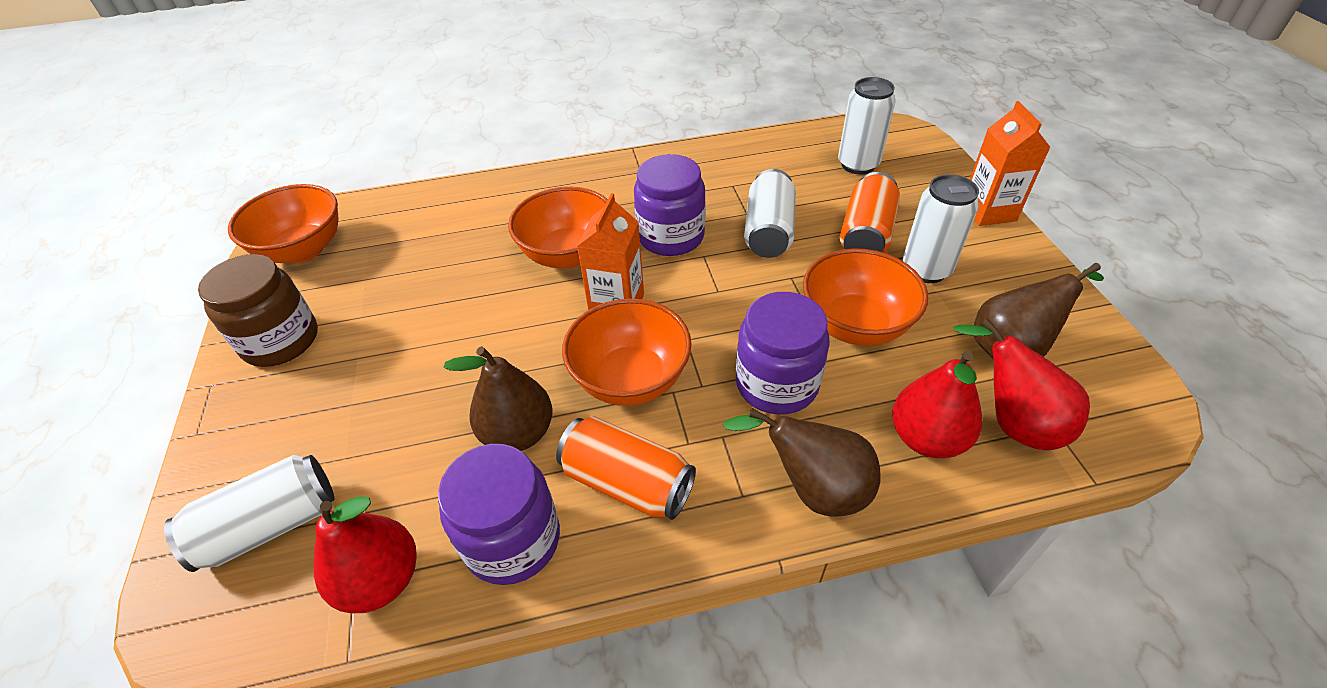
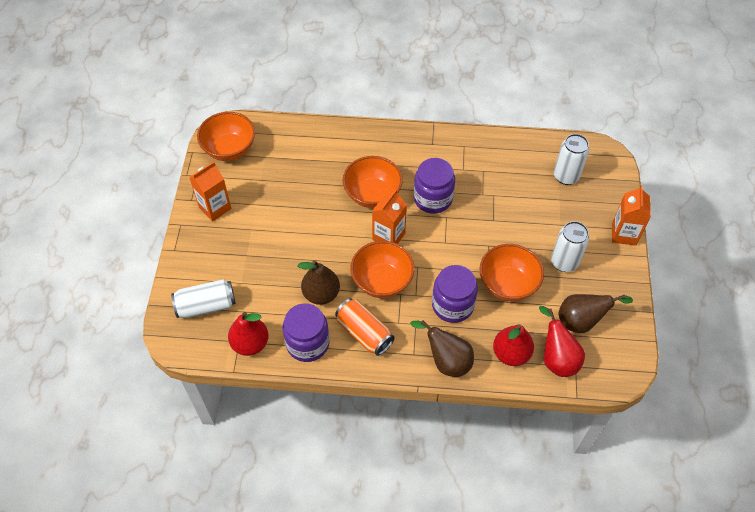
camera: 15 degrees right, 10 degrees up
brown jar [198,254,318,367] -> orange carton [189,162,232,222]
white can [744,169,796,258] -> none
orange can [840,172,900,253] -> none

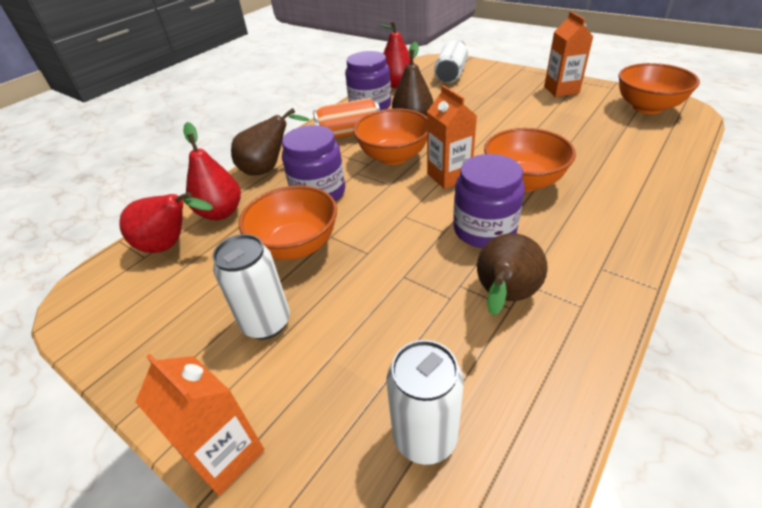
camera: 125 degrees right, 15 degrees down
brown pear [559,294,633,333] -> brown pear moved to [477,233,548,316]

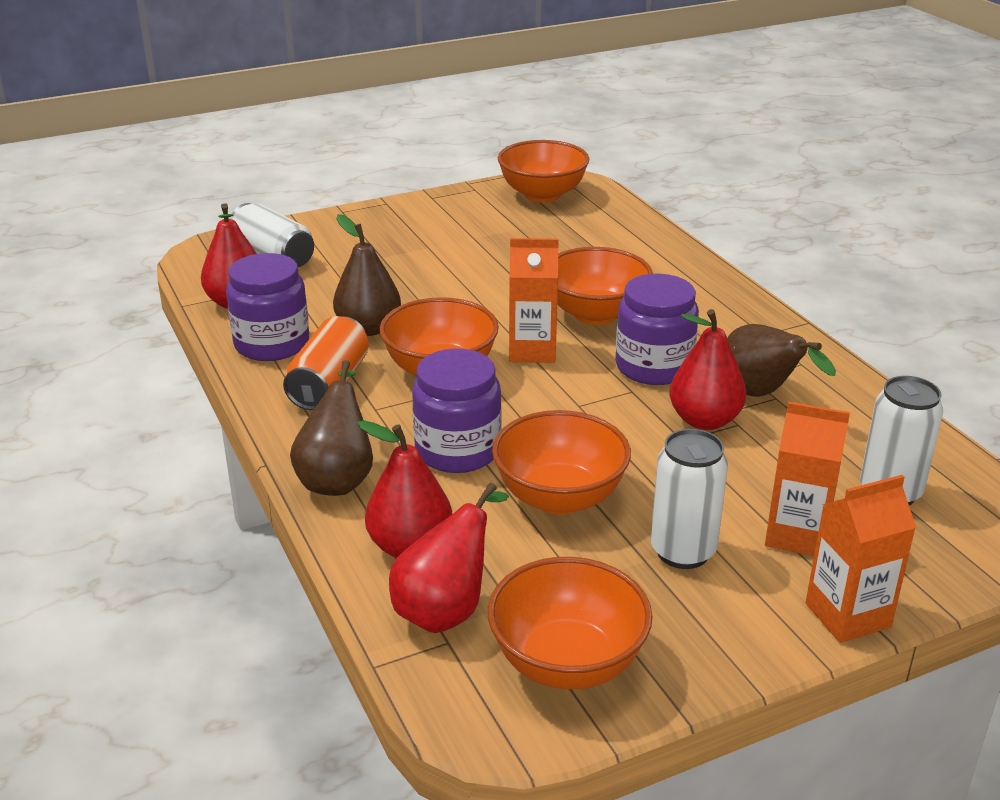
camera: 65 degrees left, 10 degrees down
orange carton [544,11,593,97] -> orange carton moved to [765,402,850,556]
none -> orange bowl [488,557,653,689]
none -> red pear [669,309,746,430]

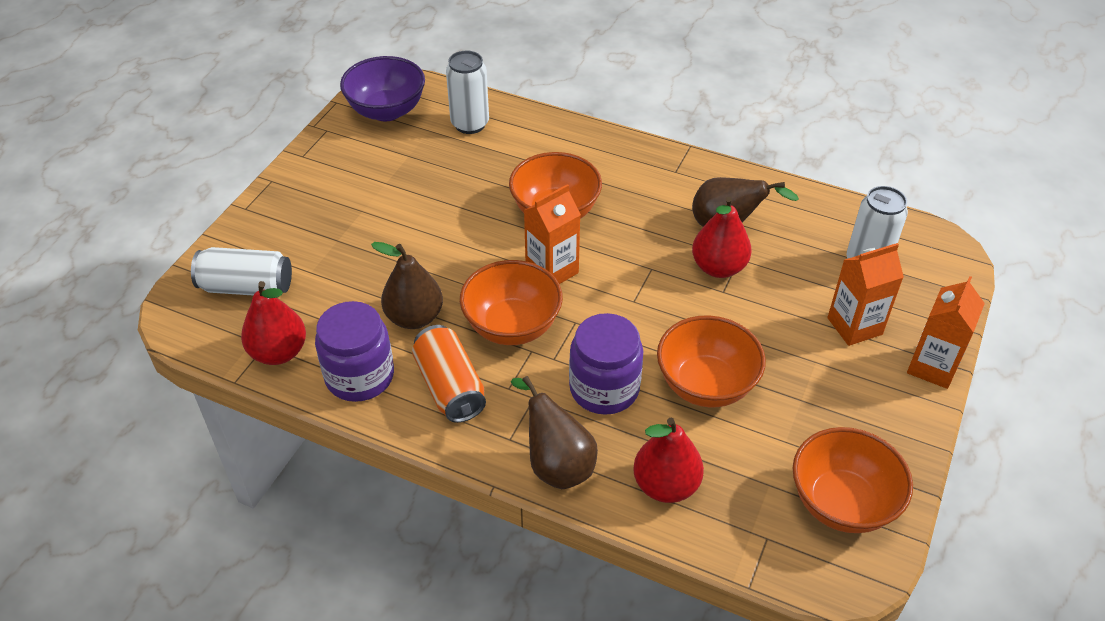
camera: 40 degrees left, 15 degrees up
red pear [389,483,509,633] -> none
orange bowl [498,140,589,203] -> purple bowl [340,56,425,121]
purple jar [615,274,699,385] -> none
white can [651,429,728,569] -> white can moved to [446,51,489,134]

